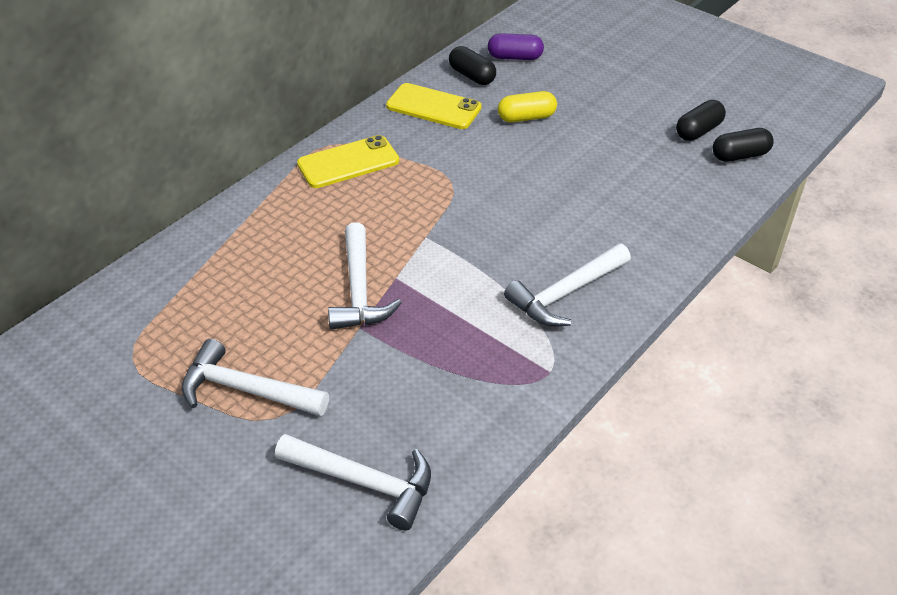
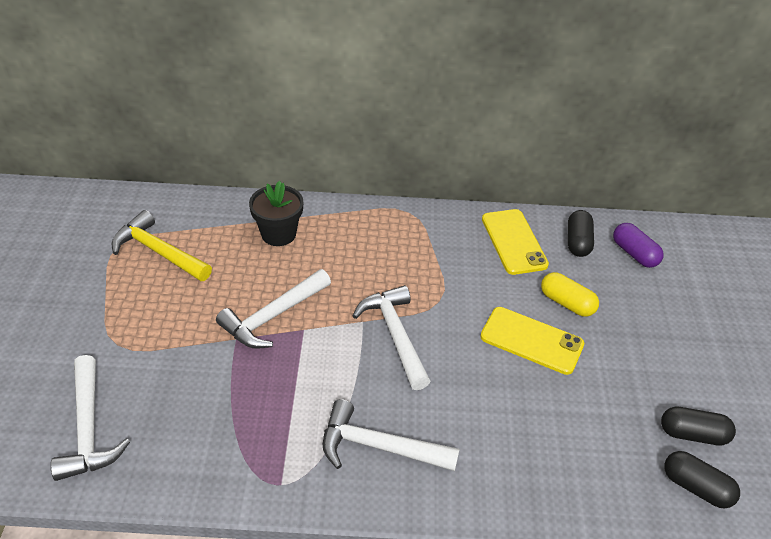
camera: 50 degrees right, 0 degrees up
white hammer [181,339,329,416] -> white hammer moved to [353,285,430,390]
yellow phone [297,135,399,188] -> yellow phone moved to [480,307,584,375]
none -> yellow hammer [112,210,212,281]
none -> black flower pot [249,181,304,246]

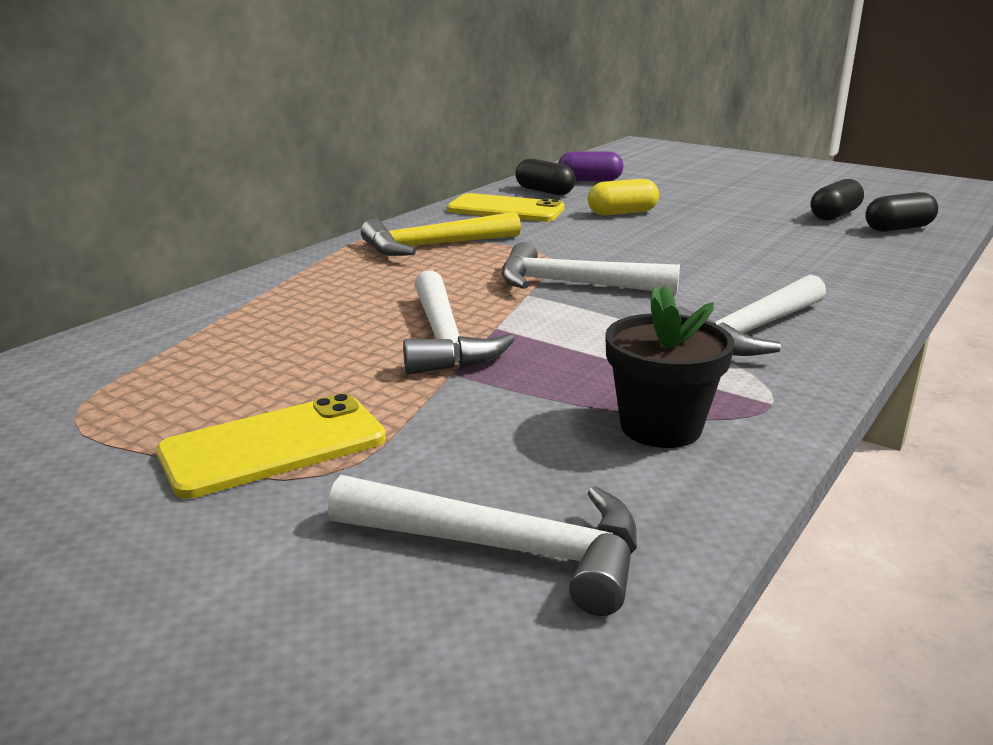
camera: 55 degrees left, 20 degrees down
yellow hammer [112,210,212,281] -> yellow hammer moved to [361,212,521,256]
black flower pot [249,181,304,246] -> black flower pot moved to [605,285,735,448]
yellow phone [480,307,584,375] -> yellow phone moved to [156,393,386,499]

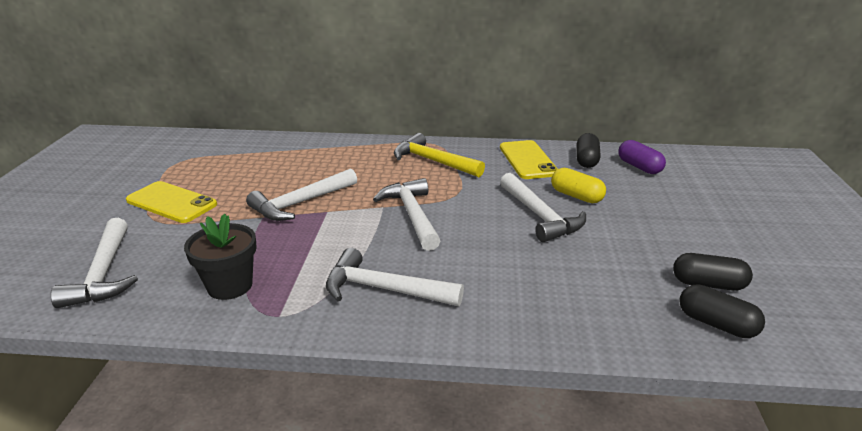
camera: 60 degrees right, 5 degrees up
none -> white hammer [500,173,586,242]

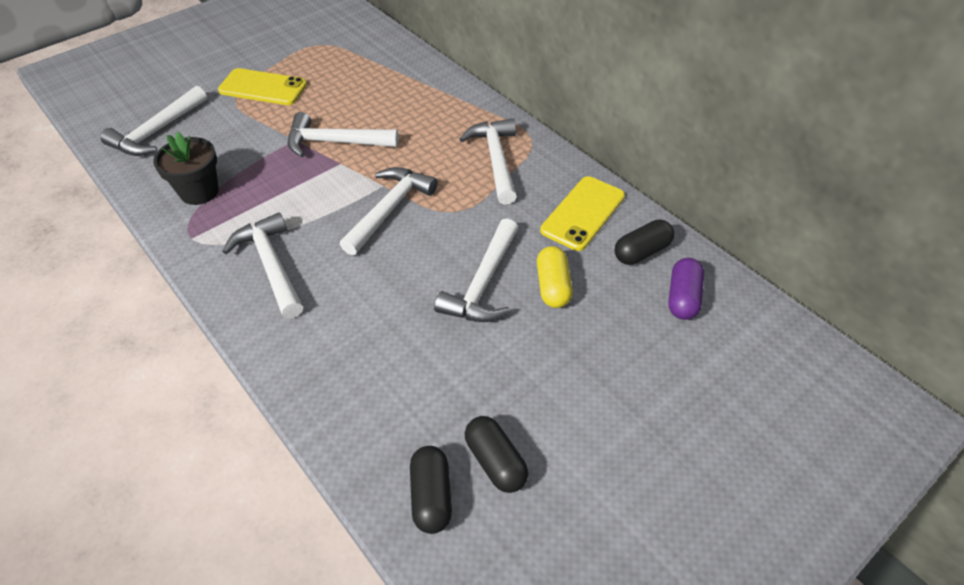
camera: 45 degrees right, 20 degrees up
yellow phone [126,181,217,223] -> yellow phone turned 60 degrees counterclockwise [218,68,307,105]
yellow hammer [394,133,485,177] -> white hammer [460,118,517,205]

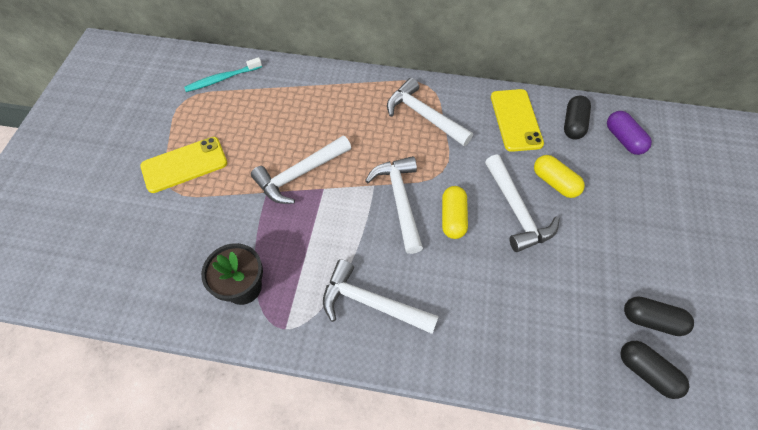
camera: 40 degrees left, 10 degrees up
white hammer [100,85,207,156] -> none
none -> turquoise toothbrush [184,57,262,92]
none -> yellow capsule [442,186,468,239]

